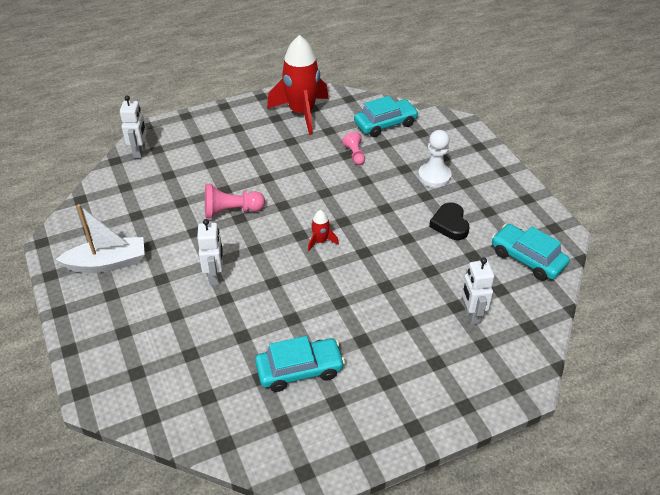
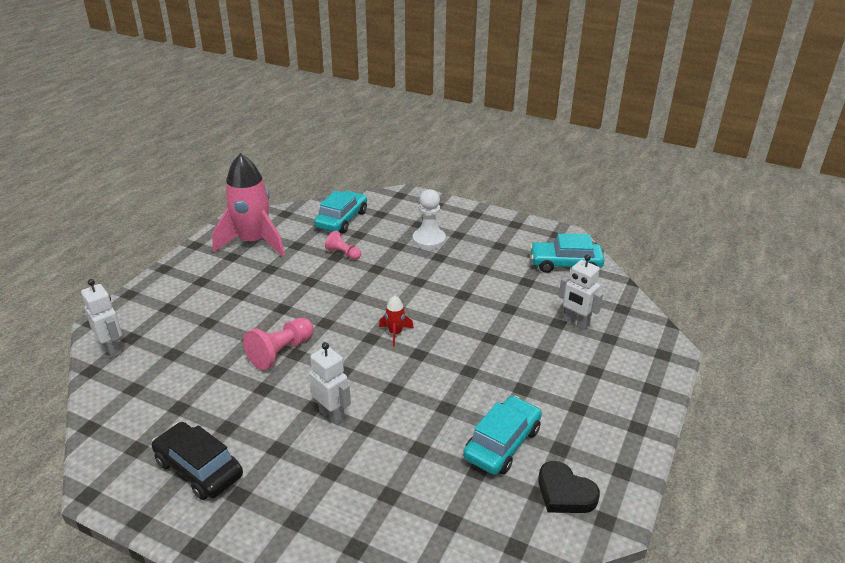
camera: 40 degrees left, 10 degrees down
white boat [56,204,145,273] -> black car [152,422,243,500]
red rocket [267,35,329,135] -> pink rocket [212,153,285,256]
black heart [429,202,469,240] -> black heart moved to [538,461,600,513]

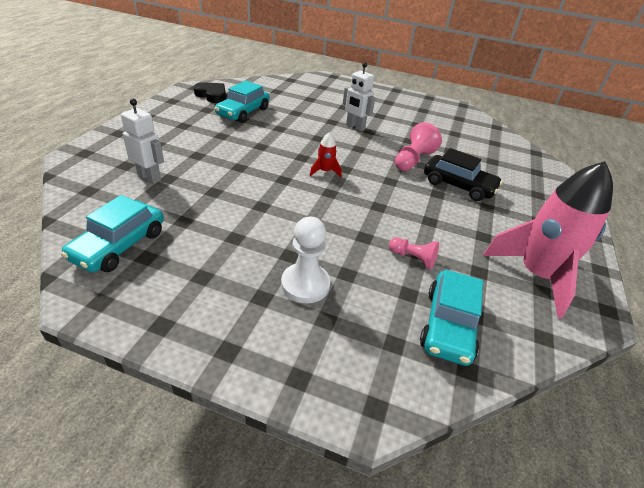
camera: 170 degrees right, 5 degrees up
white robot [81,279,122,358] -> none
black car [152,422,243,500] -> black car moved to [424,148,503,201]
turquoise car [530,233,605,273] -> turquoise car turned 120 degrees clockwise [61,195,164,272]

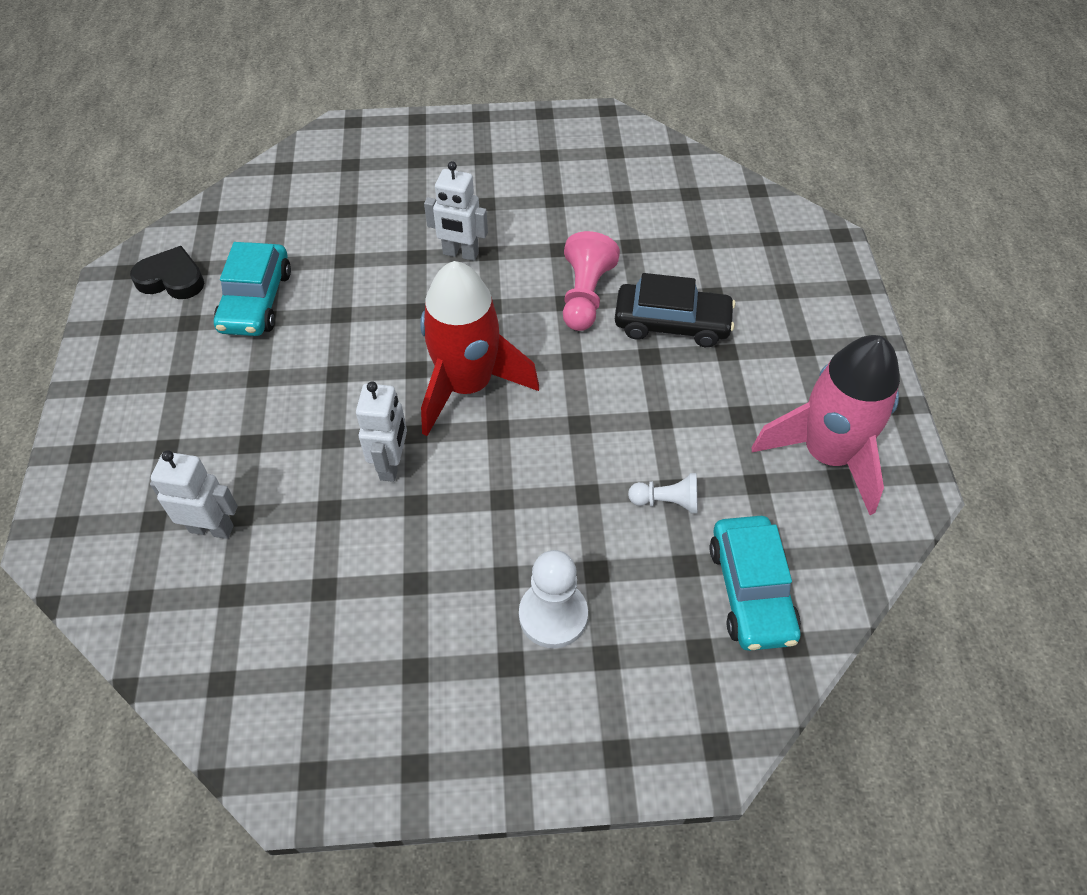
camera: 20 degrees left, 15 degrees up
turquoise car [61,195,164,272] -> none
red rocket [310,132,342,177] -> red rocket [420,261,539,436], size x2.40
pink pawn [389,237,439,269] -> white pawn [628,473,698,514]
none -> white robot [356,381,407,482]

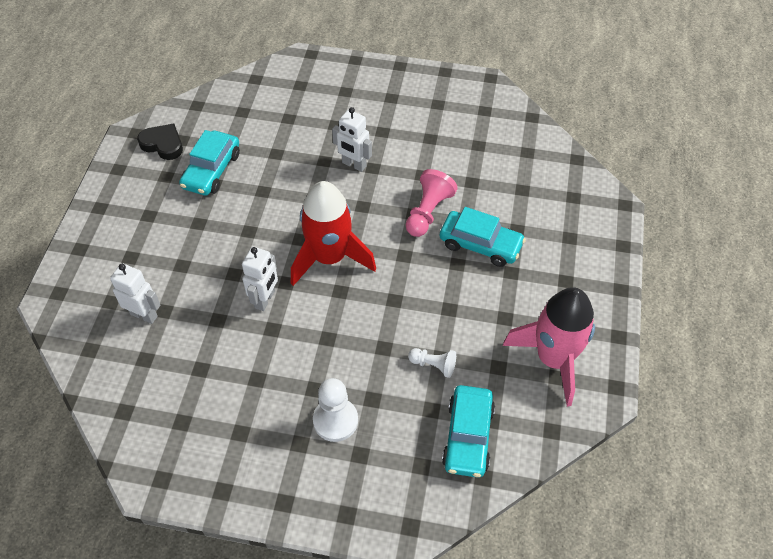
camera: 15 degrees right, 0 degrees up
black car [615,273,736,347] -> turquoise car [440,207,526,267]

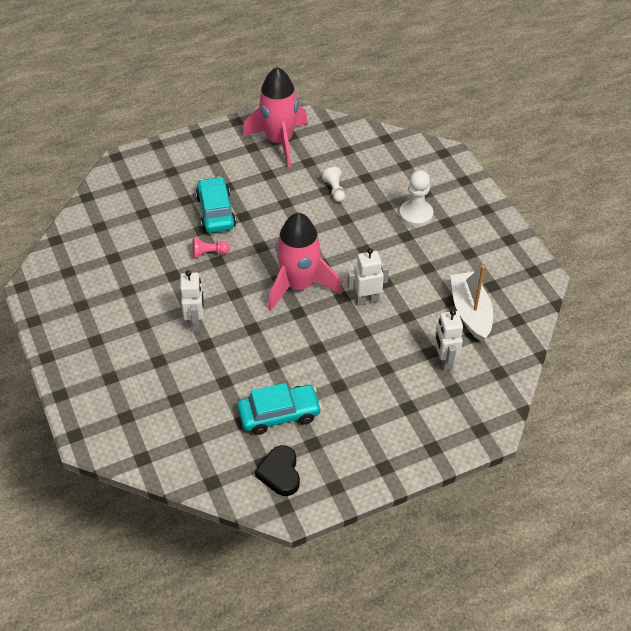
camera: 125 degrees left, 5 degrees down
red rocket [291,181,376,286] -> pink rocket [268,213,342,311]
pink pawn [406,169,457,237] -> pink pawn [192,237,230,259], size x0.62
turquoise car [442,385,495,478] -> none
none -> white boat [450,265,493,342]

